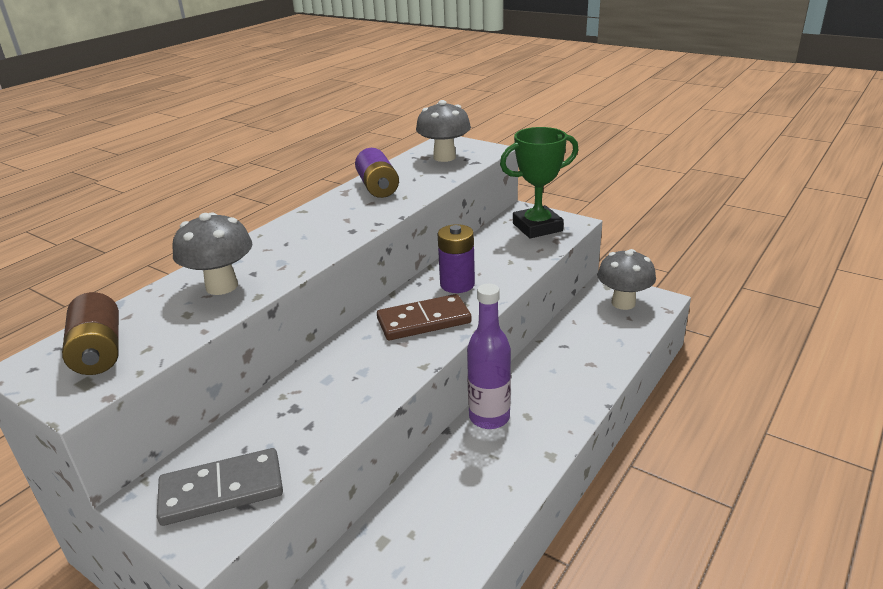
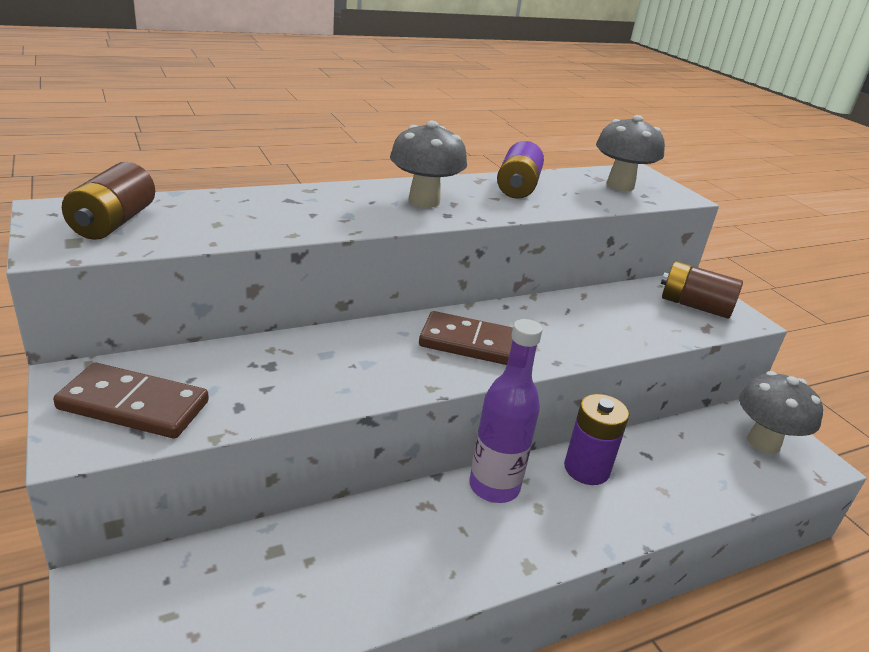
camera: 25 degrees right, 0 degrees up
grey domino [157,448,283,526] -> brown domino [53,363,209,438]
grey mushroom [173,212,252,295] -> grey mushroom moved to [390,121,467,208]
purple battery [438,224,475,293] -> purple battery moved to [564,394,629,485]
green trophy [500,127,578,238] -> brown battery [661,261,743,319]

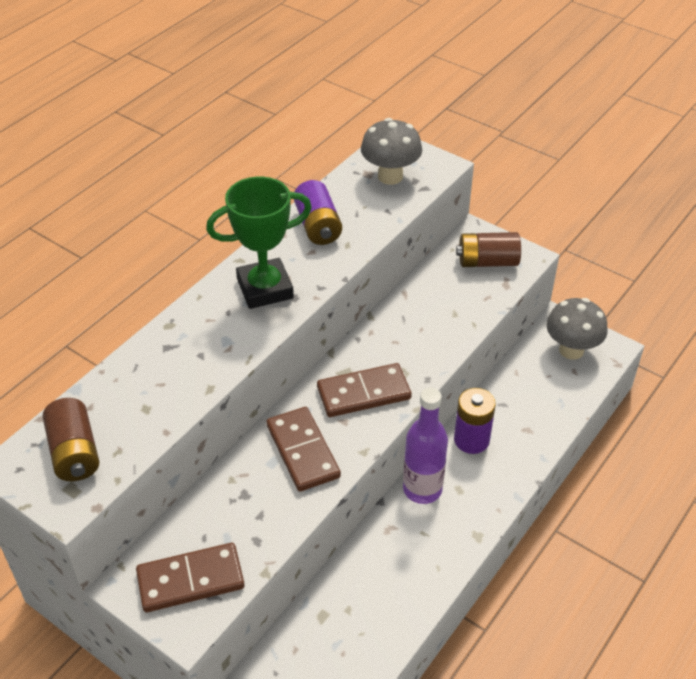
camera: 25 degrees left, 15 degrees up
grey mushroom [390,121,467,208] -> green trophy [206,177,312,309]
none -> brown domino [266,407,341,491]

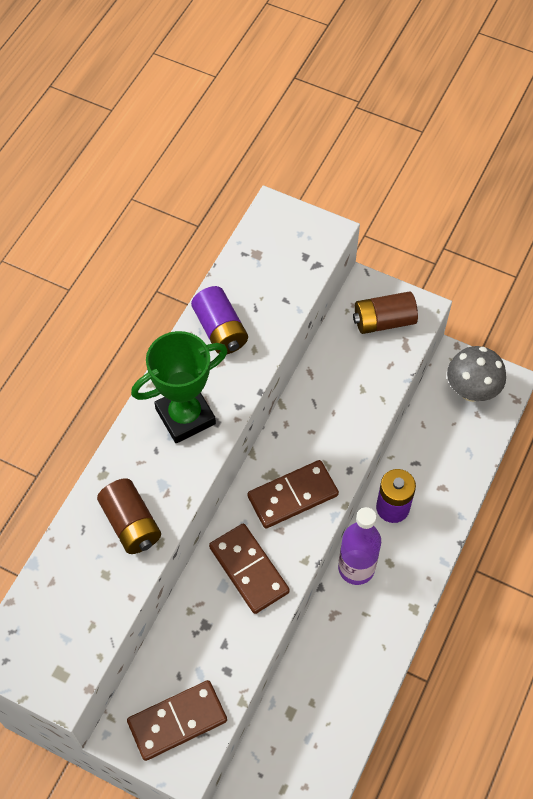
camera: 10 degrees left, 15 degrees up
brown battery [43,398,100,481] -> brown battery moved to [97,478,161,554]
grey mushroom [361,118,422,185] -> none

